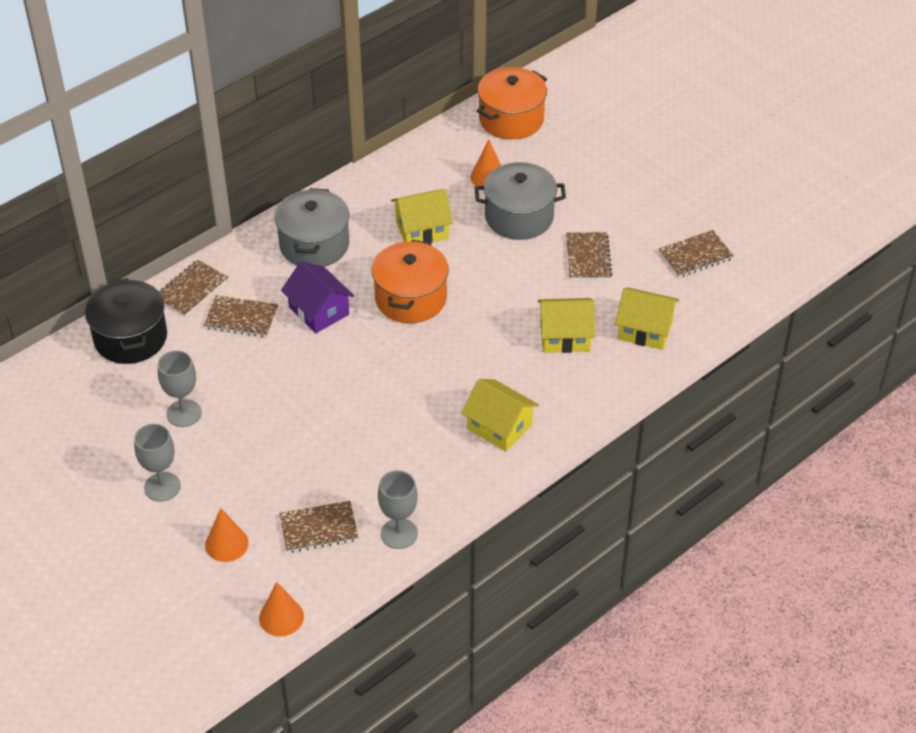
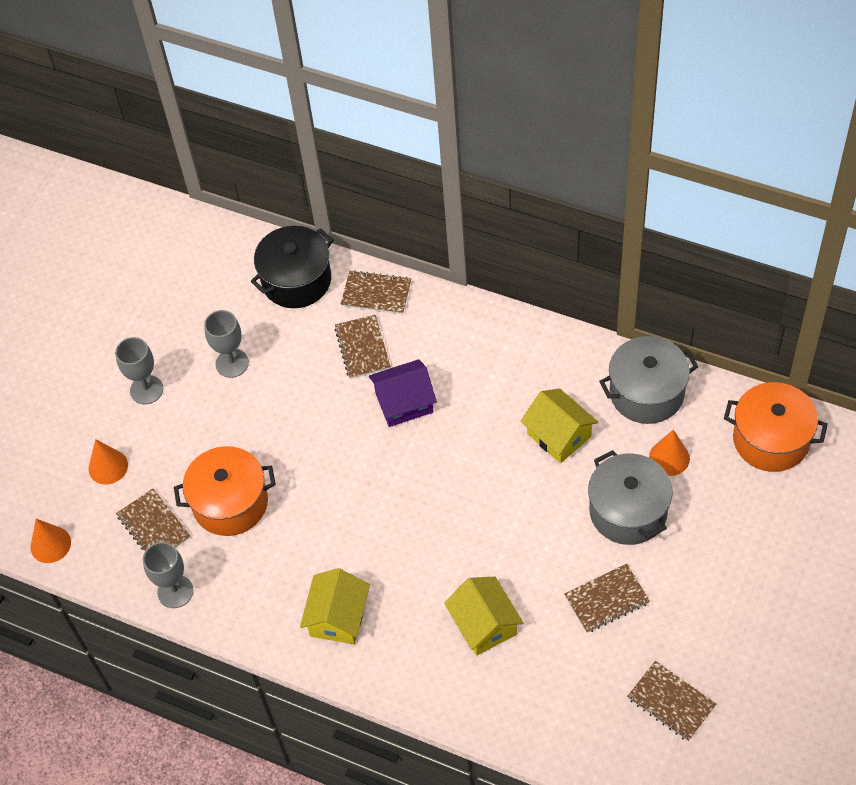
camera: 70 degrees right, 10 degrees up
grey pot [274,188,350,267] -> grey pot moved to [599,336,698,424]
purple house [281,261,354,333] -> purple house turned 45 degrees clockwise [369,359,437,427]
orange pot [372,240,449,323] -> orange pot moved to [174,446,276,536]
yellow house [615,288,679,350] -> none

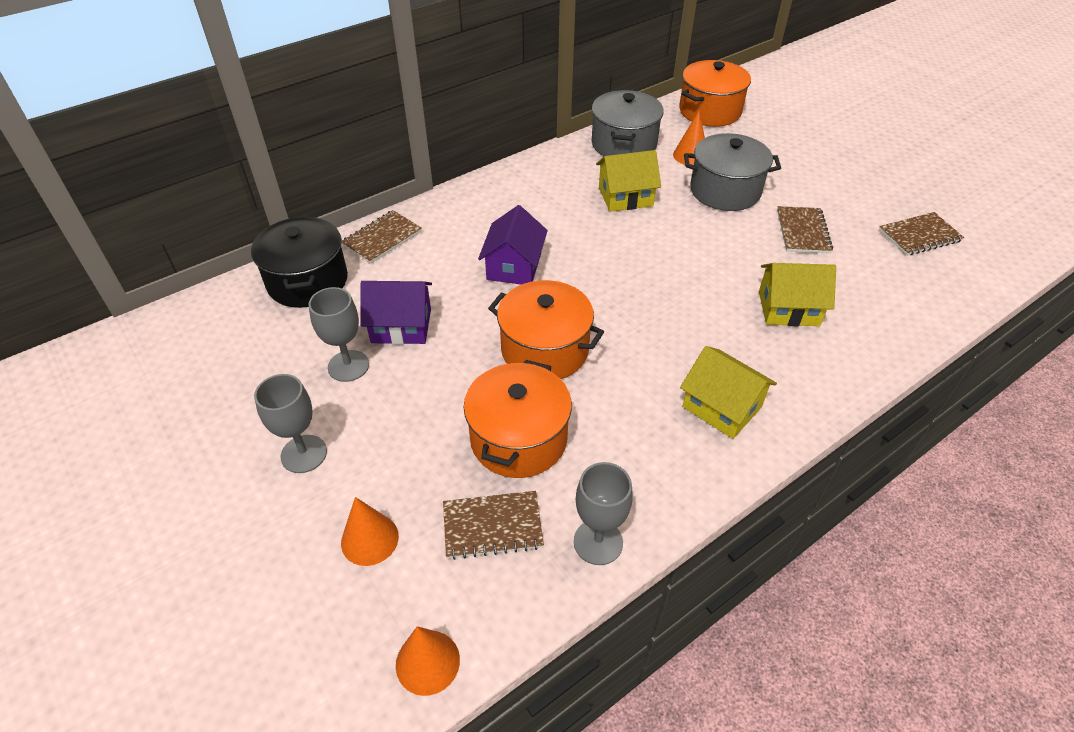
camera: 65 degrees left, 10 degrees down
brown notebook [335,315,391,379] -> none
none -> purple house [360,281,432,345]
none -> orange pot [488,280,604,379]

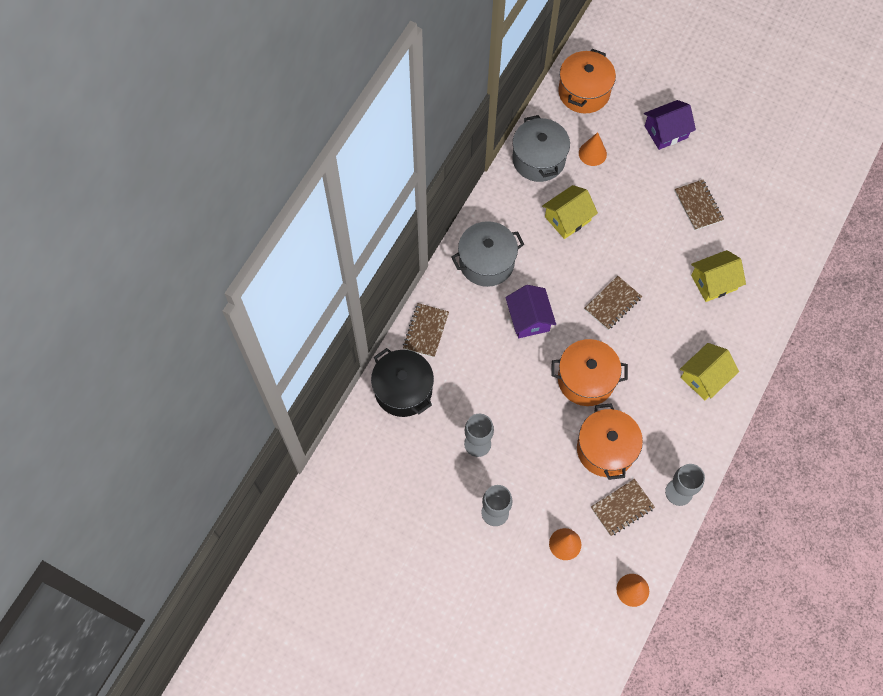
camera: 25 degrees left, 20 degrees up
purple house [360,281,432,345] -> purple house moved to [644,100,696,150]
yellow house [680,346,777,439] -> yellow house turned 60 degrees counterclockwise [680,343,739,400]
grey pot [684,133,781,211] -> grey pot moved to [451,221,524,287]
brown notebook [879,212,964,256] -> brown notebook moved to [585,276,642,330]

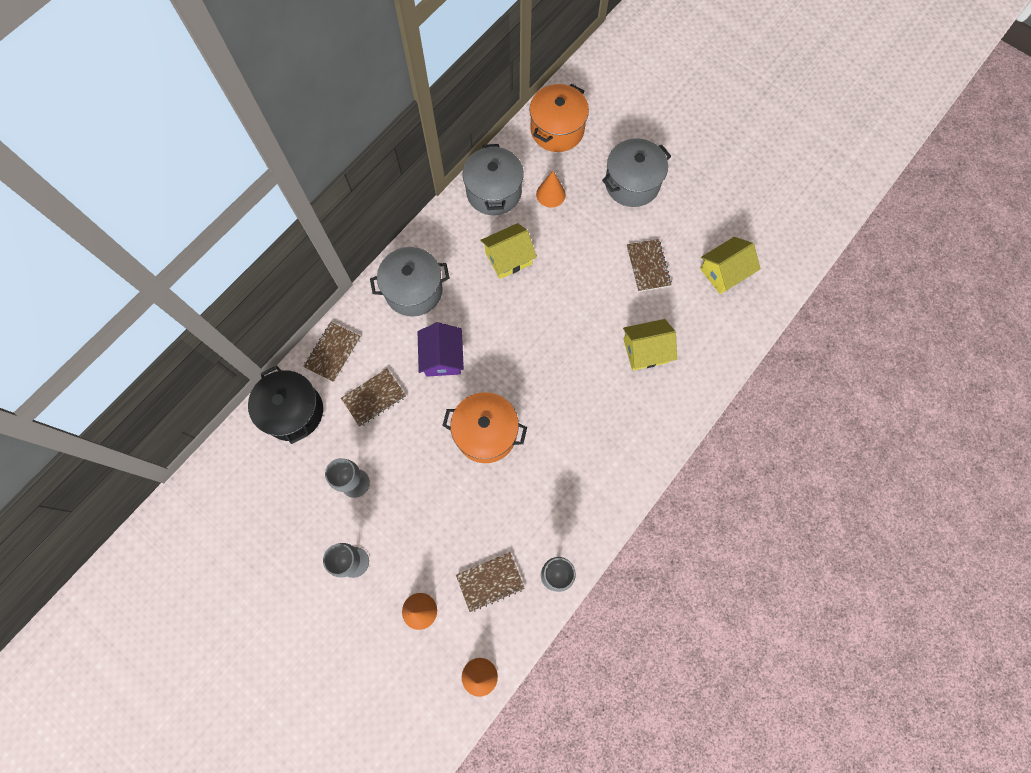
camera: 10 degrees right, 5 degrees up
orange pot [577,403,643,480] -> none
brown notebook [585,276,642,330] -> brown notebook moved to [341,369,406,427]
purple house [644,100,696,150] -> grey pot [602,138,671,207]
yellow house [680,343,739,400] -> yellow house moved to [700,237,761,294]

